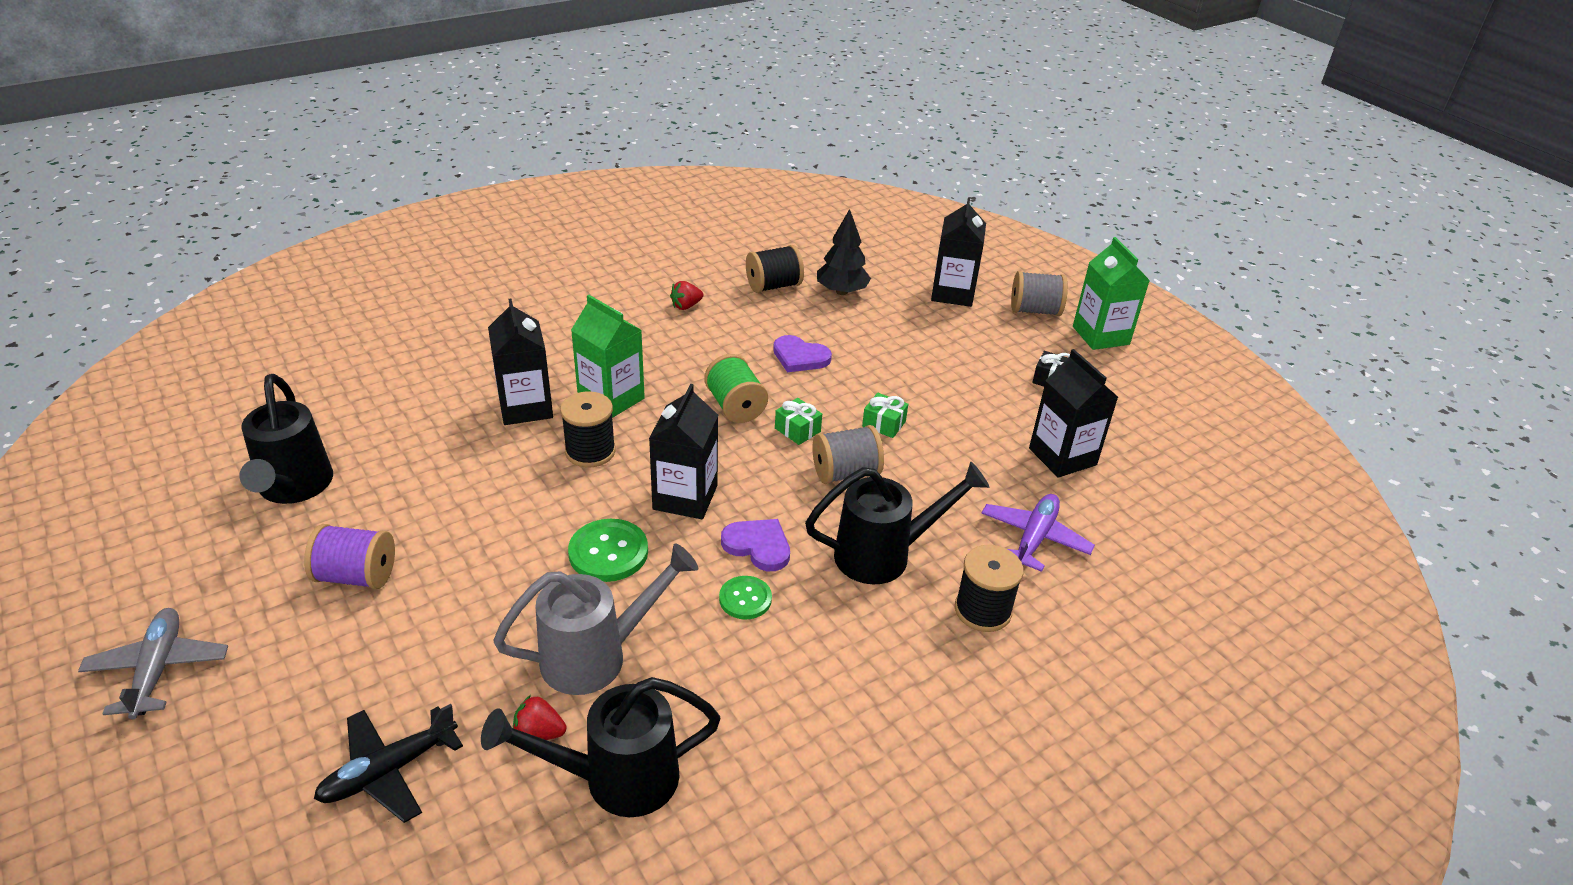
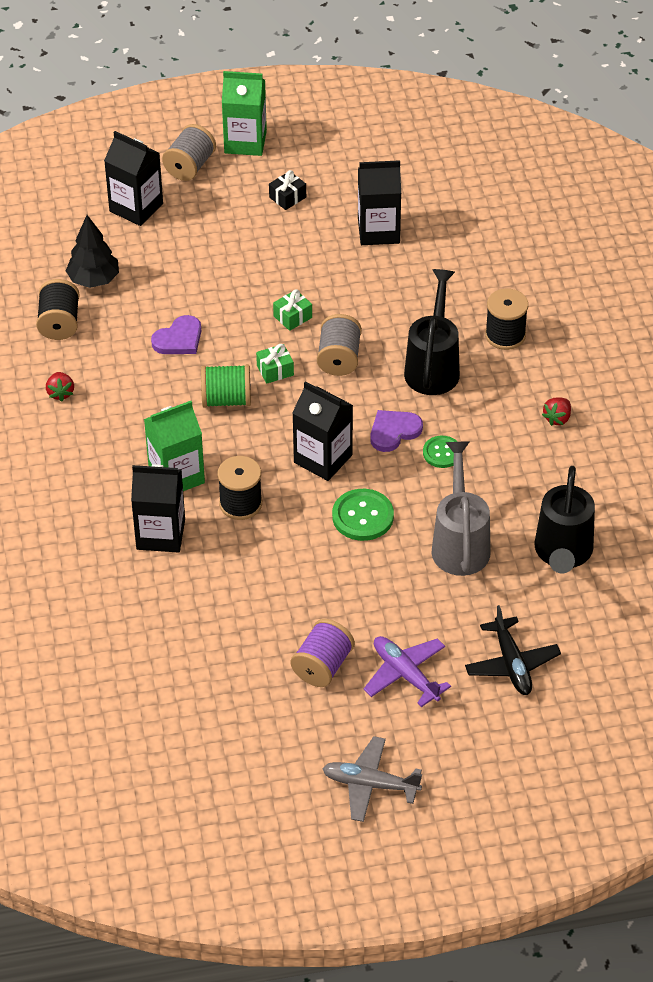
camera: 65 degrees left, 10 degrees up
black watering can [239,374,333,504] -> none
red strawberry [513,695,566,740] -> red strawberry moved to [542,398,571,426]
purple plane [981,494,1095,572] -> purple plane moved to [363,636,451,707]

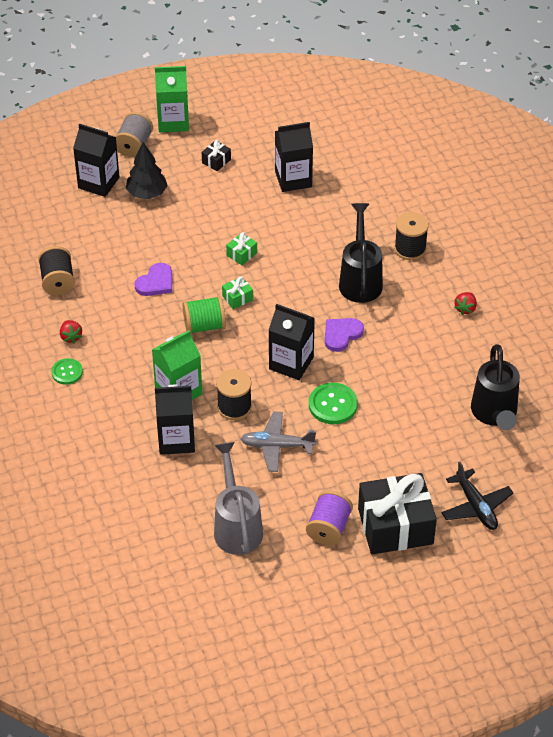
camera: 10 degrees left, 0 degrees up
black tree [66,215,119,288] -> black tree moved to [126,142,168,199]
grey spool [317,314,362,376] -> none
grey plane [322,736,422,822] -> grey plane moved to [241,412,316,472]
purple plane [363,636,451,707] -> black gift [358,473,437,555]
green button [423,436,458,468] -> green button moved to [51,358,83,385]
grey watering can [432,441,491,576] -> grey watering can moved to [214,442,263,555]

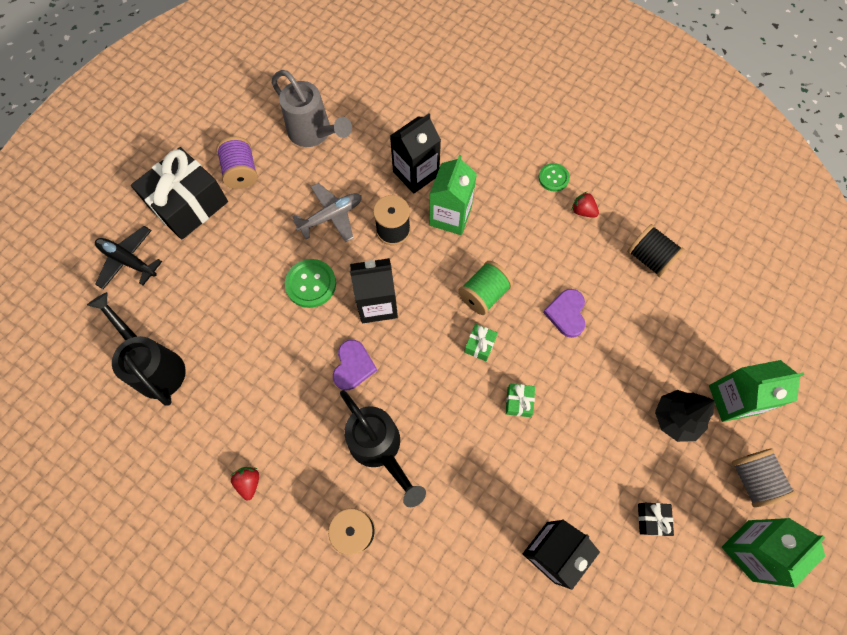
camera: 145 degrees right, 20 degrees up
black carton [73,123,119,197] -> green carton [709,360,804,422]

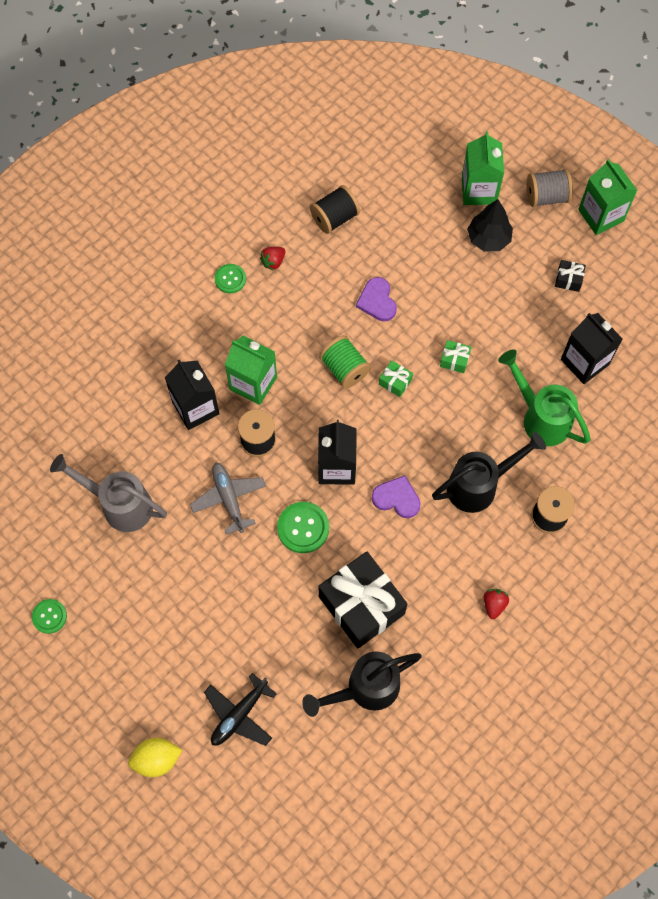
camera: 80 degrees left, 0 degrees up
black gift [131,147,228,240] -> black gift moved to [318,552,407,648]
purple spool [216,137,258,189] -> none
red strawberry [231,467,259,500] -> red strawberry turned 105 degrees clockwise [484,589,509,619]
grey watering can [272,70,352,147] -> grey watering can turned 120 degrees counterclockwise [50,454,167,532]
purple heart [543,289,586,338] -> purple heart turned 60 degrees clockwise [356,277,397,321]
none -> green button [32,599,67,634]
none -> yellow lemon [128,738,182,777]
none -> green watering can [498,350,590,446]

